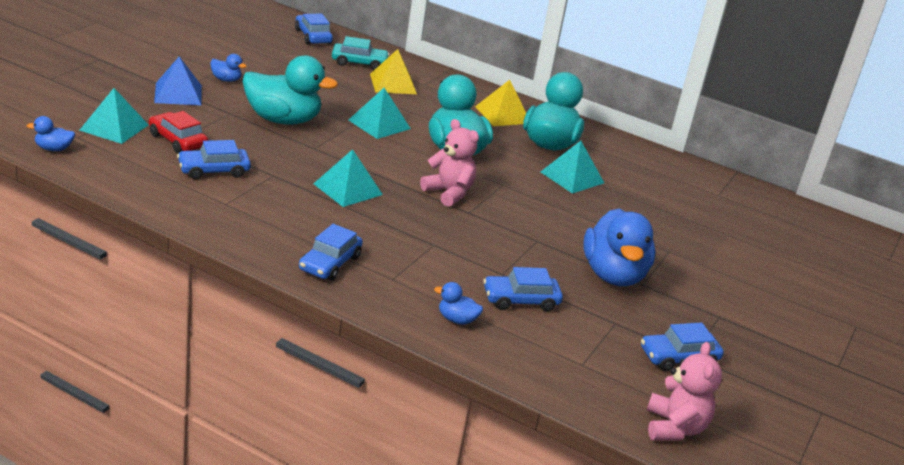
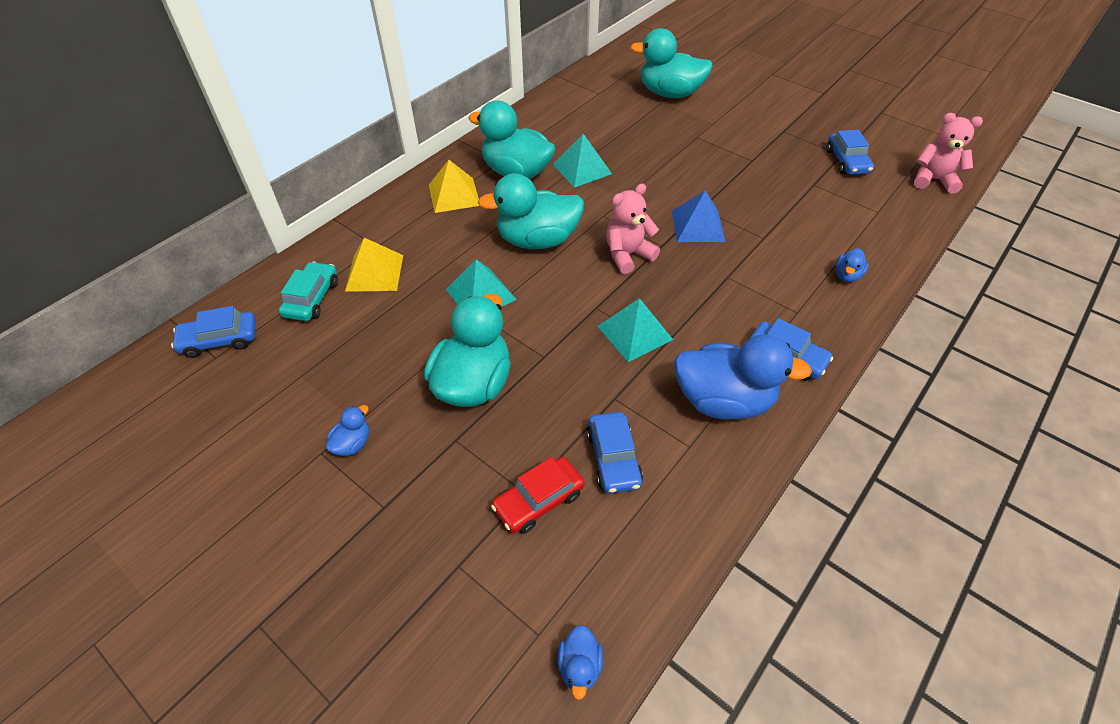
camera: 75 degrees left, 20 degrees up
turquoise pyramid [79,88,148,144] -> none
blue pyramid [154,56,202,105] -> blue pyramid moved to [672,190,726,242]
blue car [483,267,563,311] -> none
blue duck [583,209,655,286] -> blue duck moved to [674,334,812,420]
none -> turquoise duck [630,28,713,98]

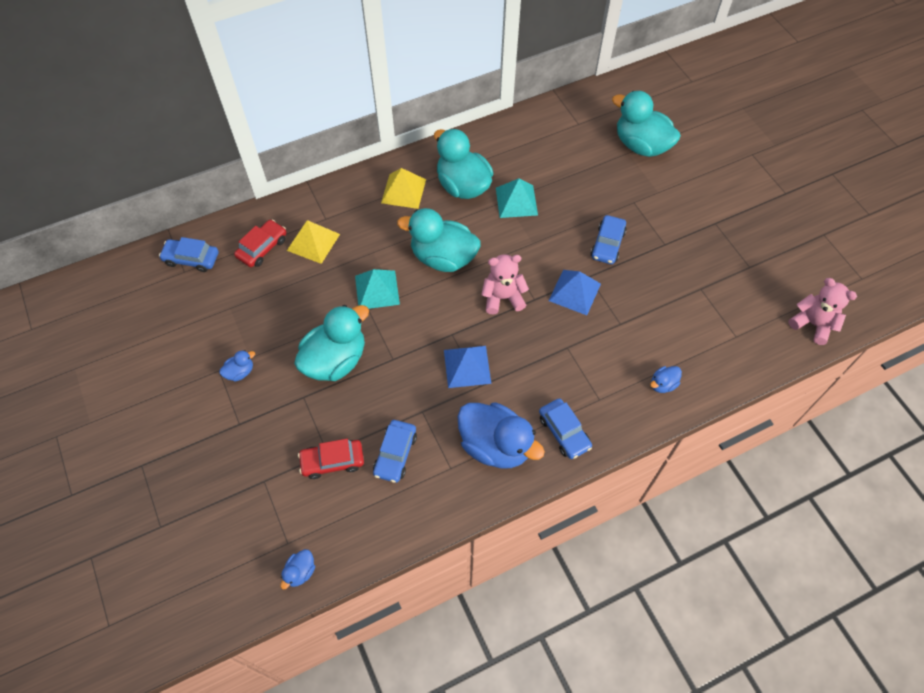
camera: 25 degrees right, 10 degrees up
turquoise car [279,262,338,321] -> red car [234,220,286,267]
turquoise pyramid [597,298,673,362] -> blue pyramid [444,346,491,388]
blue car [827,130,874,175] -> blue car moved to [591,215,627,264]

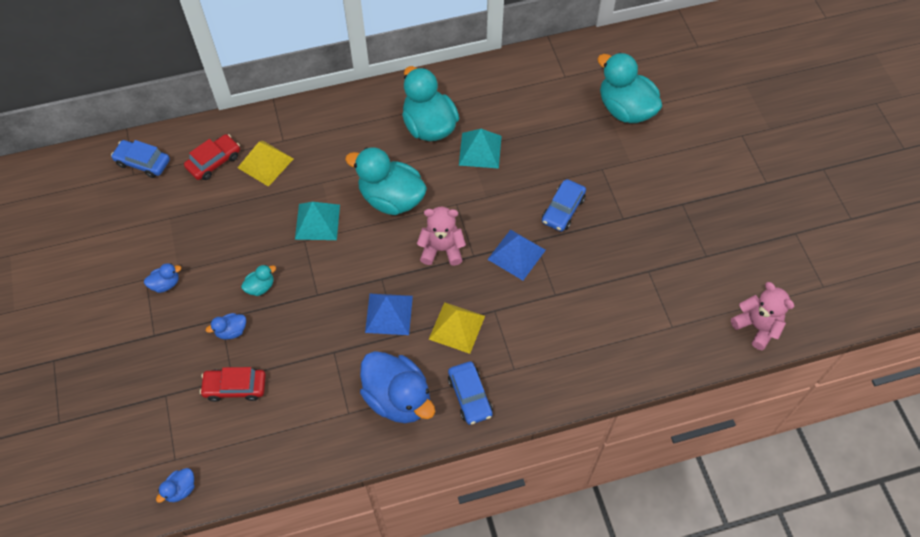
camera: 10 degrees right, 0 degrees up
turquoise duck [294,305,369,381] -> turquoise duck [241,265,276,296], size x0.44
blue car [373,420,417,483] -> none
yellow pyramid [381,168,426,209] -> yellow pyramid moved to [429,302,485,354]
blue duck [650,366,682,393] -> blue duck moved to [206,313,246,340]

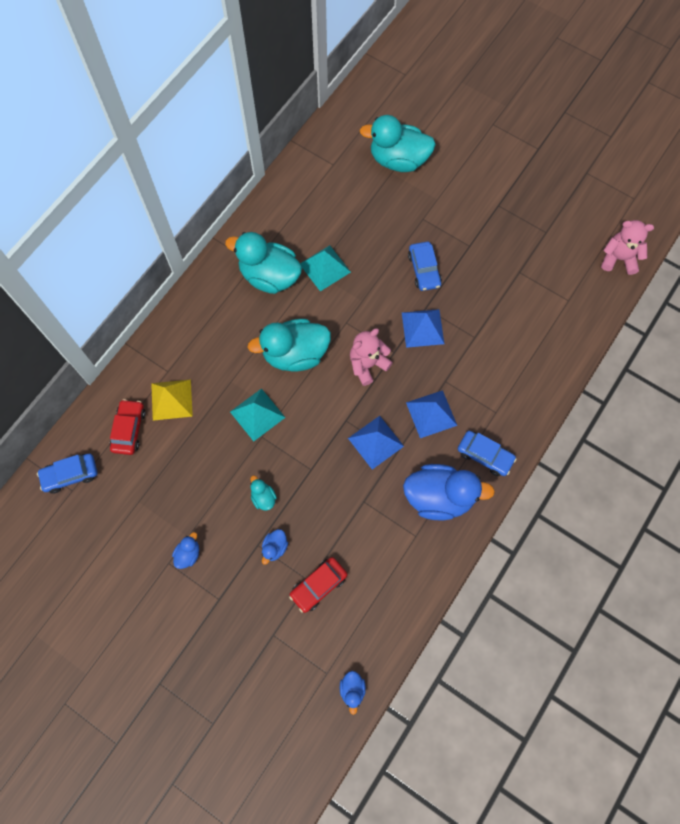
camera: 40 degrees left, 10 degrees up
turquoise duck [241,265,276,296] -> turquoise duck turned 45 degrees counterclockwise [250,476,277,511]
yellow pyramid [429,302,485,354] -> blue pyramid [406,390,457,438]

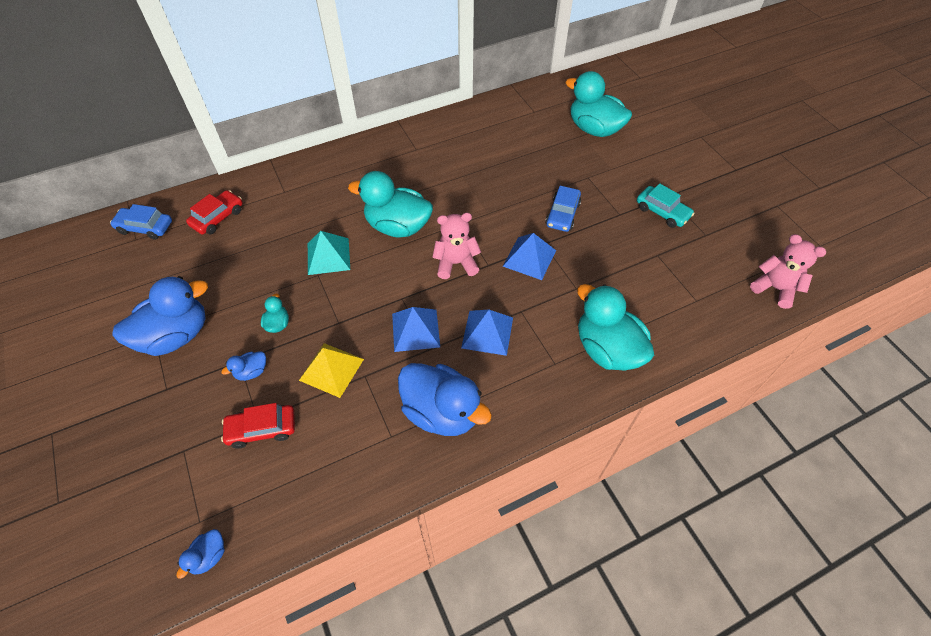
camera: 30 degrees right, 15 degrees down
yellow pyramid [151,379,193,421] -> yellow pyramid moved to [299,343,364,398]
blue duck [172,532,199,569] -> blue duck [112,276,208,356], size x2.29
turquoise duck [225,232,302,294] -> turquoise duck moved to [577,284,654,371]
turquoise pyramid [300,245,351,291] -> none
blue car [458,431,517,476] -> none
none -> turquoise car [637,183,694,228]

